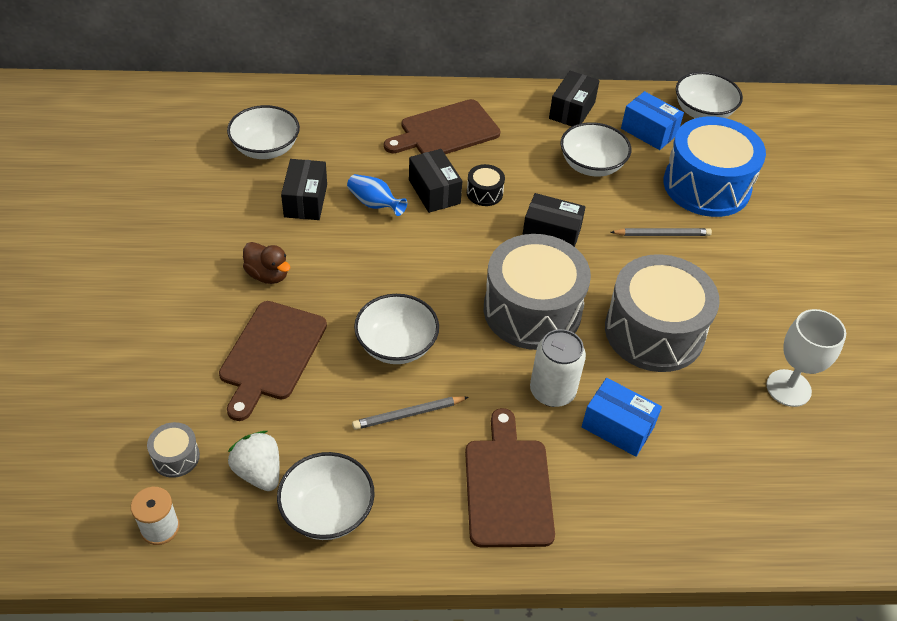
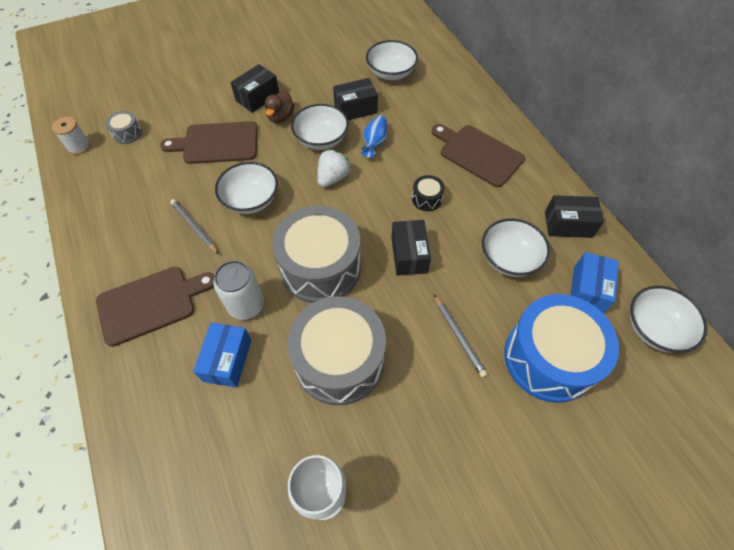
camera: 70 degrees right, 10 degrees up
white strawberry [228,431,280,491] -> white strawberry moved to [317,149,351,187]
white bowl [277,452,375,540] -> white bowl moved to [291,104,349,150]
black box [409,149,462,213] -> black box moved to [230,64,279,113]

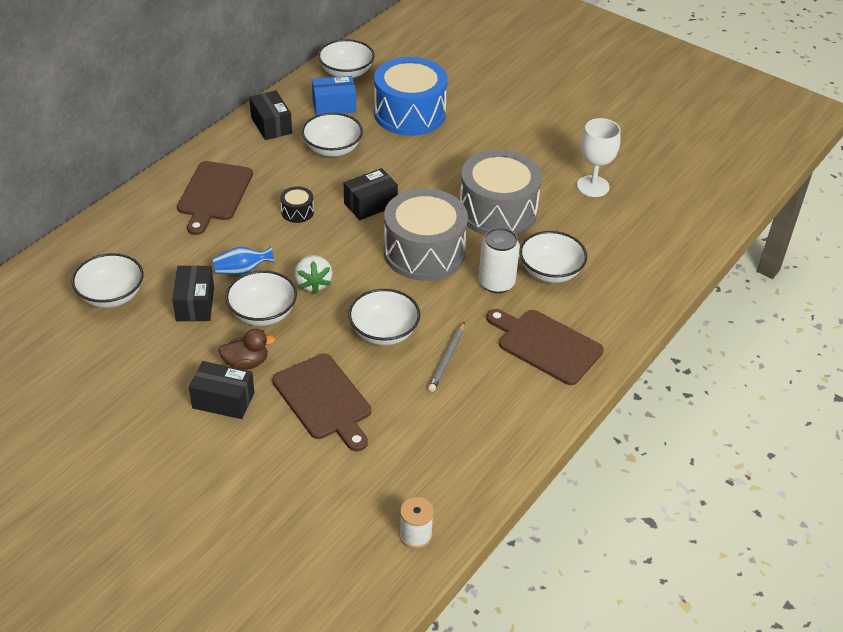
camera: 120 degrees left, 15 degrees down
grey drum [106,111,142,144] -> none
blue box [193,323,252,388] -> white bowl [519,231,587,283]
white strawberry [317,149,351,187] -> white strawberry turned 105 degrees counterclockwise [294,255,333,294]
black box [333,78,378,120] -> black box turned 45 degrees clockwise [172,265,214,321]
grey pencil [434,295,487,378] -> none

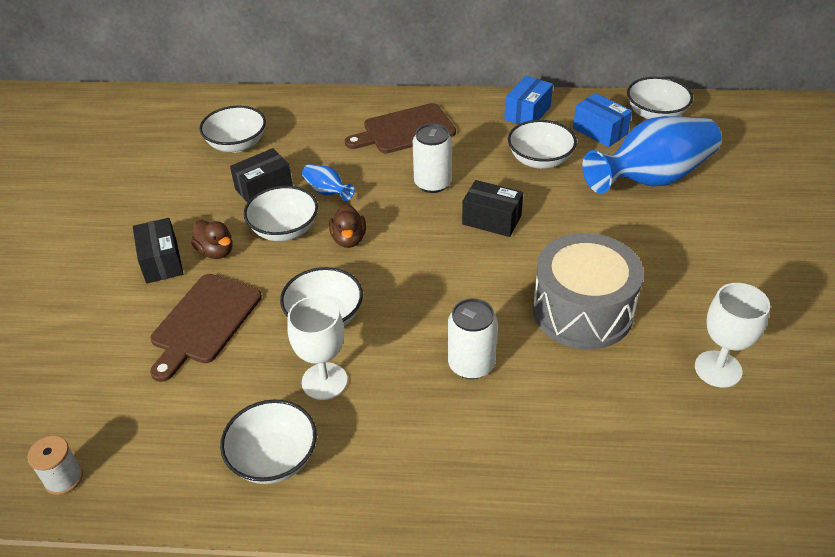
camera: 60 degrees right, 0 degrees up
black box [249,90,292,140] -> blue box [504,76,553,125]
black drum [280,186,314,223] -> white can [413,124,452,193]
white strawberry [294,255,333,294] -> brown duck [329,204,366,248]
blue drum [374,57,448,136] -> blue vase [582,116,721,194]
grey drum [384,188,468,281] -> none
grey pencil [428,322,464,392] -> white goblet [287,296,347,400]
brown cutting board [487,309,604,385] -> none
white bowl [519,231,587,283] -> white bowl moved to [220,399,317,484]

